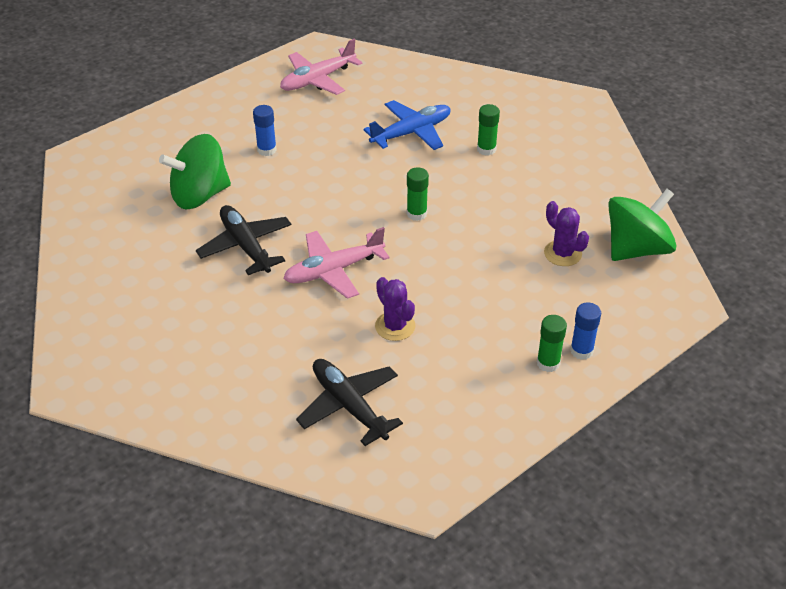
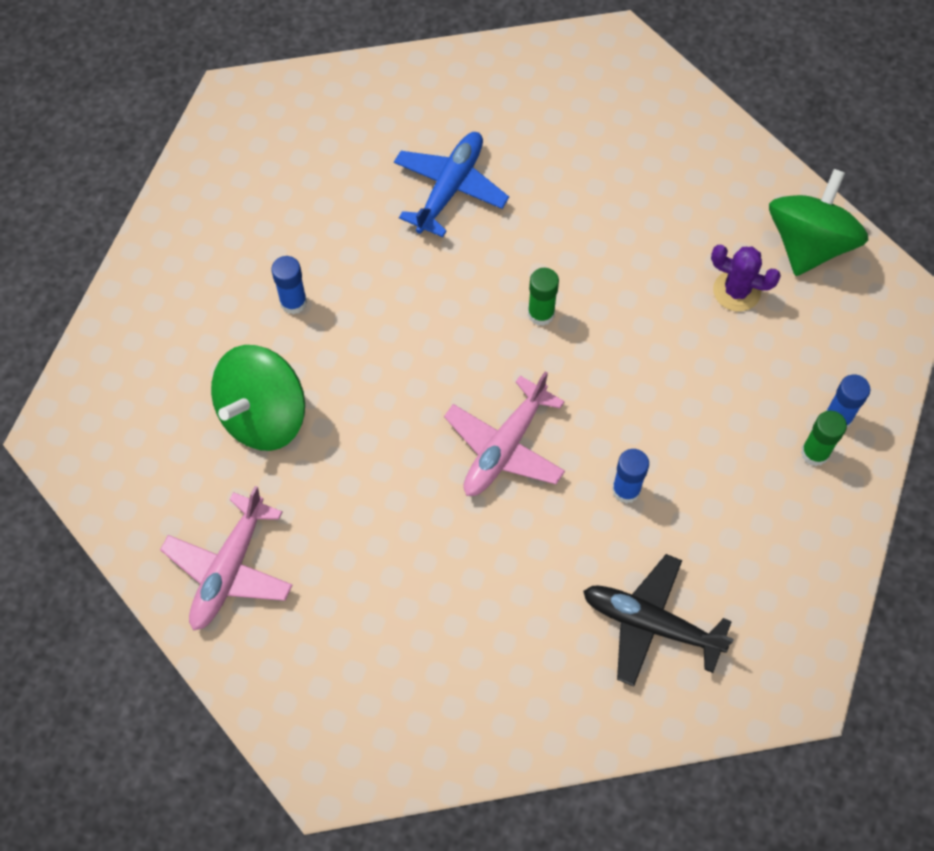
camera: 30 degrees left, 20 degrees up
black plane [196,205,292,275] -> none
pink plane [280,39,362,95] -> pink plane moved to [160,486,293,631]
purple cactus [375,277,415,341] -> blue glue stick [612,449,649,504]
green glue stick [477,104,500,156] -> none

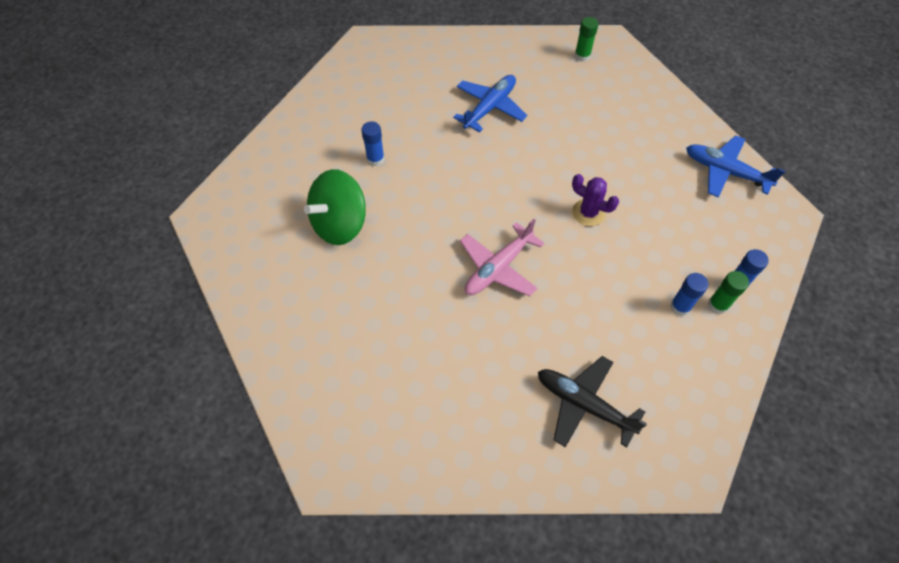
camera: 10 degrees right, 5 degrees down
pink plane [160,486,293,631] -> none
green glue stick [528,268,559,326] -> green glue stick moved to [575,17,599,62]
blue glue stick [612,449,649,504] -> blue glue stick moved to [670,273,708,316]
purple cactus [711,245,781,311] -> purple cactus moved to [572,174,619,226]
green spinning top [769,169,868,276] -> blue plane [686,135,785,197]

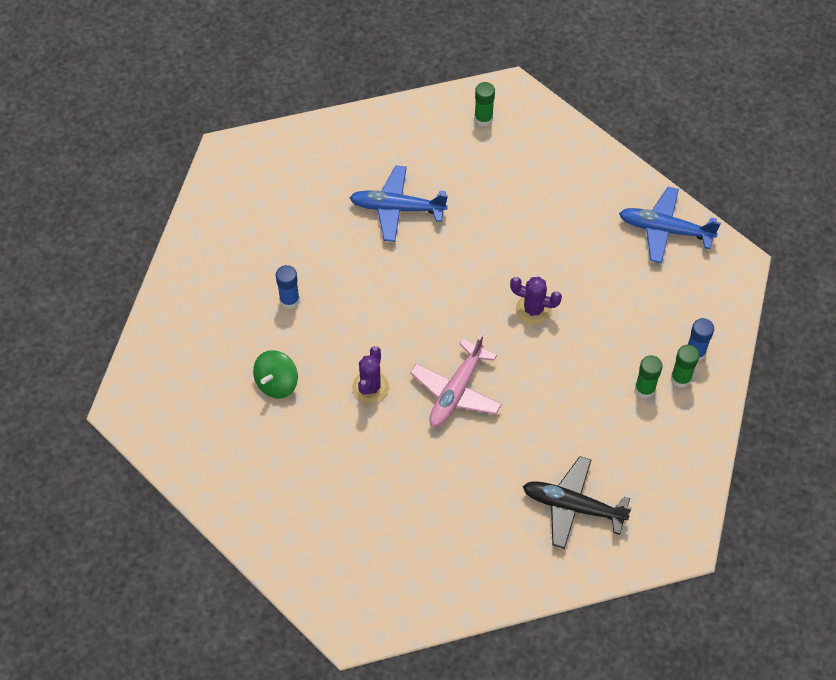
camera: 15 degrees left, 0 degrees up
green spinning top [304,169,366,245] -> green spinning top [253,350,298,399], size x0.63
blue plane [453,75,527,133] -> blue plane turned 105 degrees counterclockwise [349,166,448,242]
blue glue stick [670,273,708,316] -> green glue stick [635,355,663,398]
none -> purple cactus [352,346,389,403]

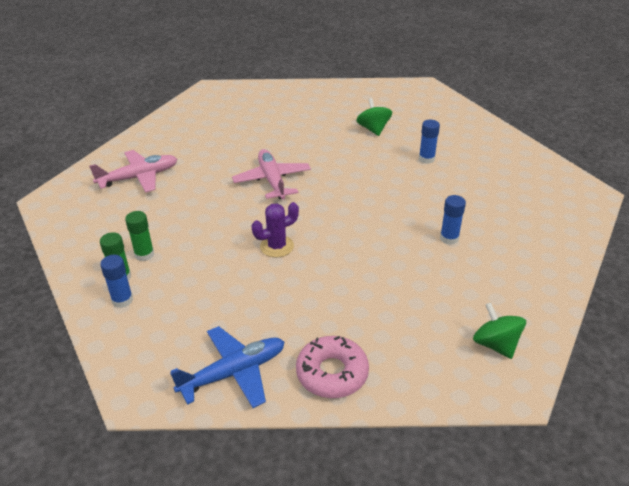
camera: 135 degrees right, 20 degrees down
blue plane [349,166,448,242] -> blue glue stick [440,195,466,245]
purple cactus [352,346,389,403] -> none
green glue stick [474,82,495,126] -> green spinning top [473,302,526,359]
black plane [523,456,632,549] -> pink plane [89,150,177,193]
none -> pink donut [296,336,369,398]

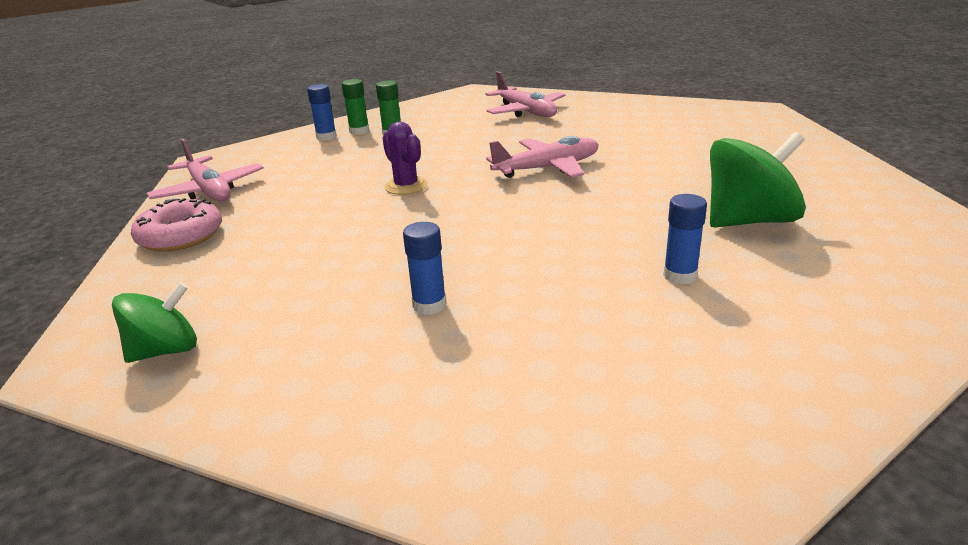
camera: 85 degrees right, 10 degrees down
blue plane [170,326,284,408] -> pink plane [146,139,264,202]
green spinning top [356,98,392,136] -> green spinning top [710,132,806,228], size x1.60

